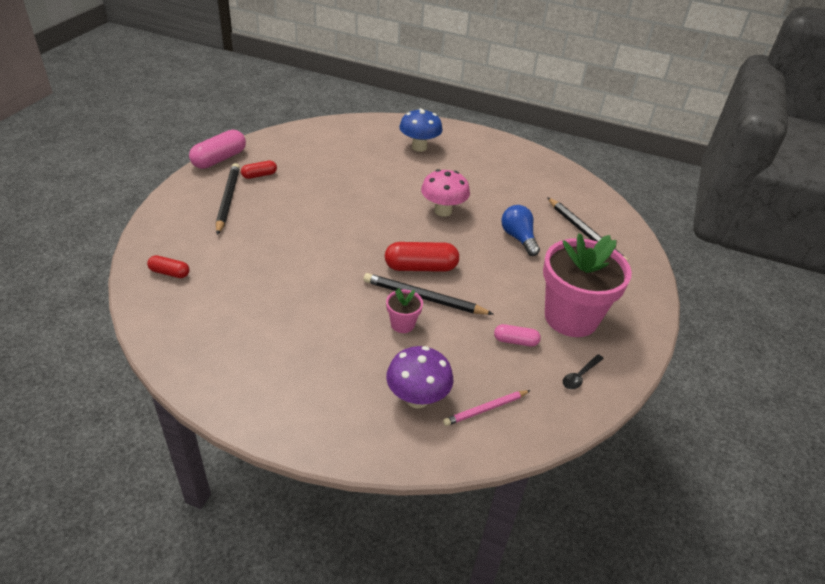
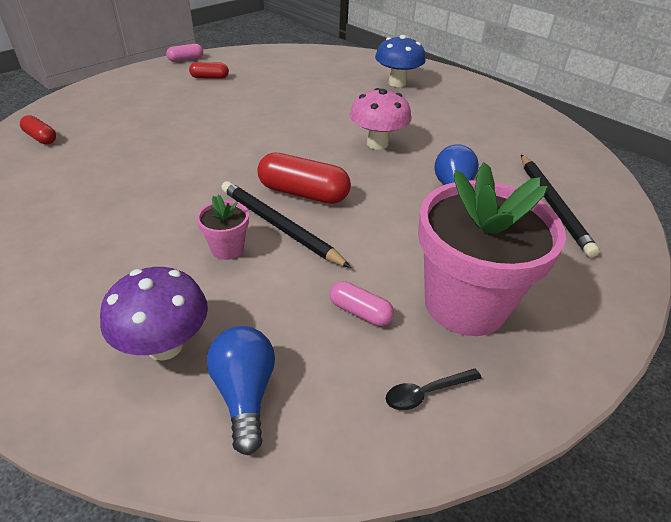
camera: 25 degrees right, 0 degrees up
pink capsule [189,130,246,169] -> pink capsule [166,44,203,62], size x0.56
black pencil [216,163,240,235] -> none
pink pencil [443,390,531,426] -> blue light bulb [207,326,275,455]

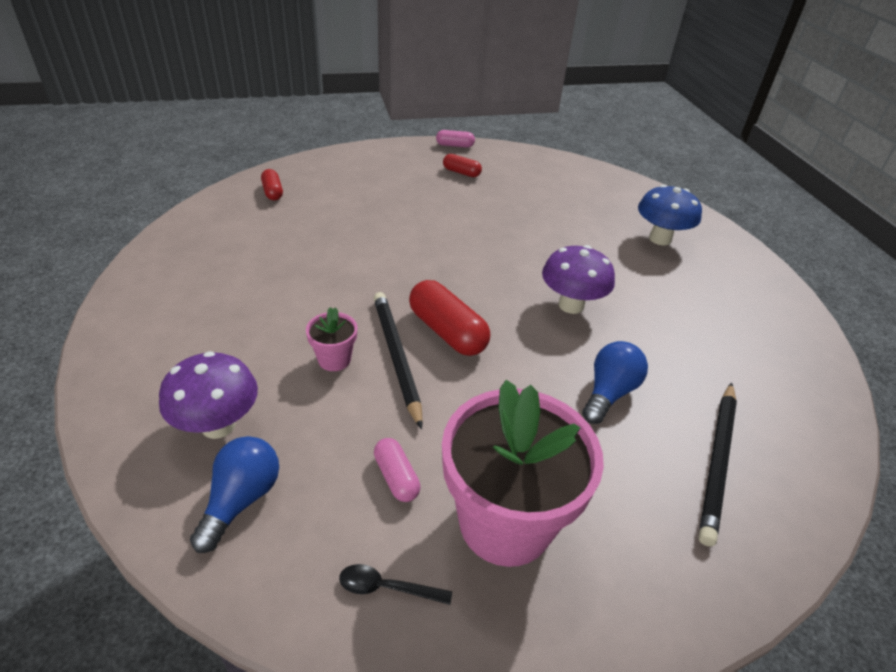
camera: 30 degrees right, 0 degrees up
pink mushroom [350,88,411,150] -> purple mushroom [542,245,615,314]

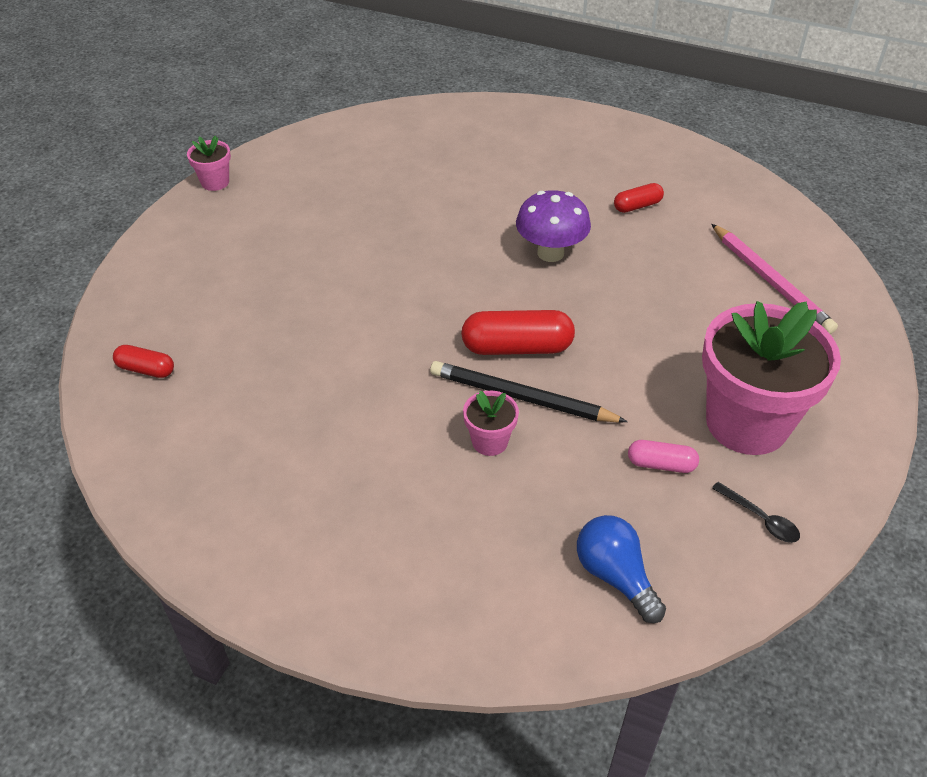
camera: 50 degrees left, 5 degrees up
purple mushroom [159,351,258,439] -> none
black spoon [339,564,452,605] -> black spoon turned 90 degrees counterclockwise [712,482,800,543]
pink capsule [436,130,475,148] -> pink flower pot [187,135,231,191]
red capsule [443,154,482,177] -> red capsule moved to [614,183,664,213]
blue light bulb [582,341,648,424] -> none
blue mushroom [638,185,702,245] -> none
black pencil [698,382,737,547] -> pink pencil [711,224,838,334]

